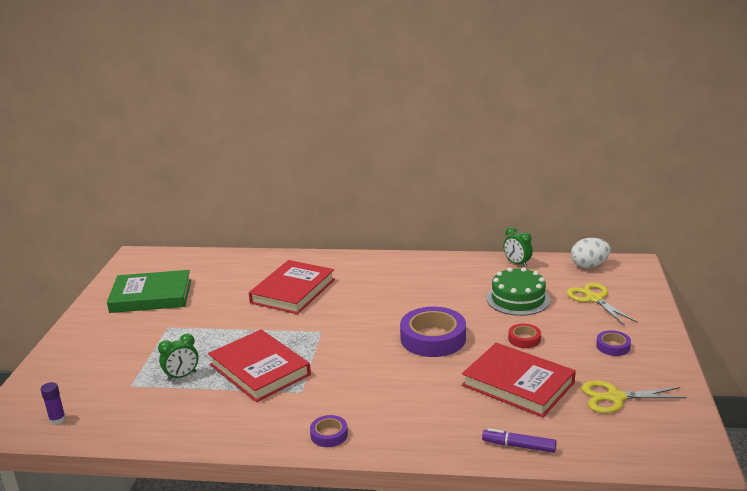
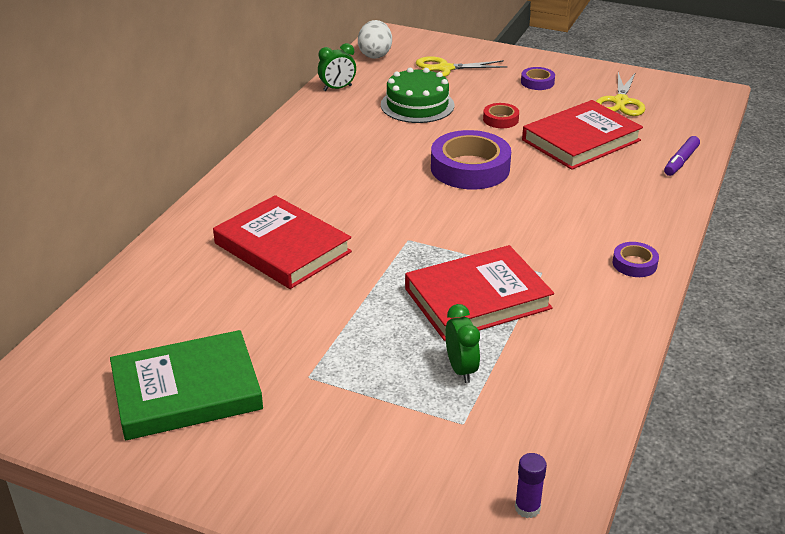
camera: 75 degrees left, 10 degrees up
green book [107,270,191,313] -> green book turned 60 degrees clockwise [110,330,263,440]

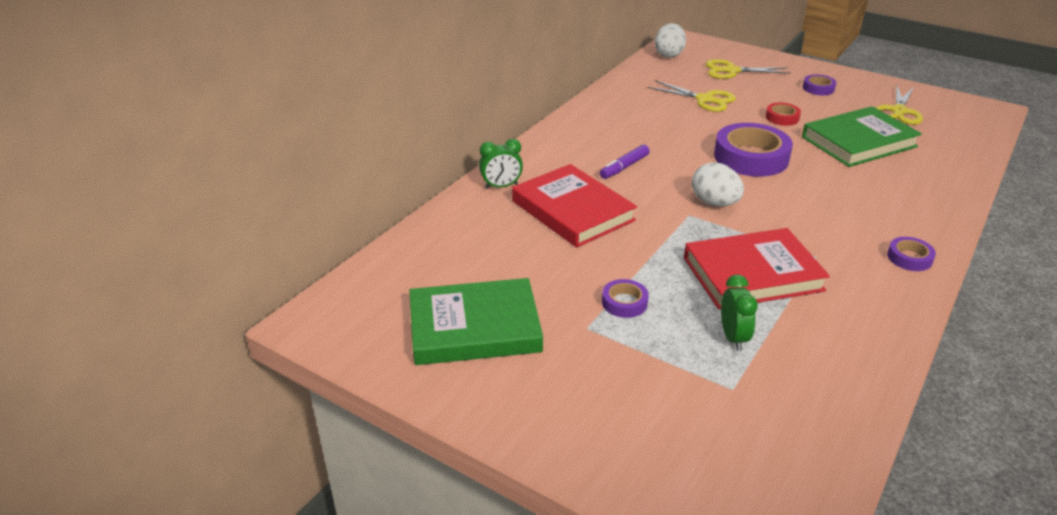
camera: 10 degrees right, 0 degrees up
green clock [318,43,356,91] -> green clock moved to [479,139,523,189]
green cake [381,68,454,123] -> yellow scissors [648,80,736,112]
purple glue stick [515,453,547,518] -> none
red book [522,100,643,170] -> green book [802,106,922,167]
purple marker [664,136,700,176] -> purple marker moved to [600,144,650,179]
none -> purple tape [602,279,649,318]
none -> white egg [692,162,744,206]

